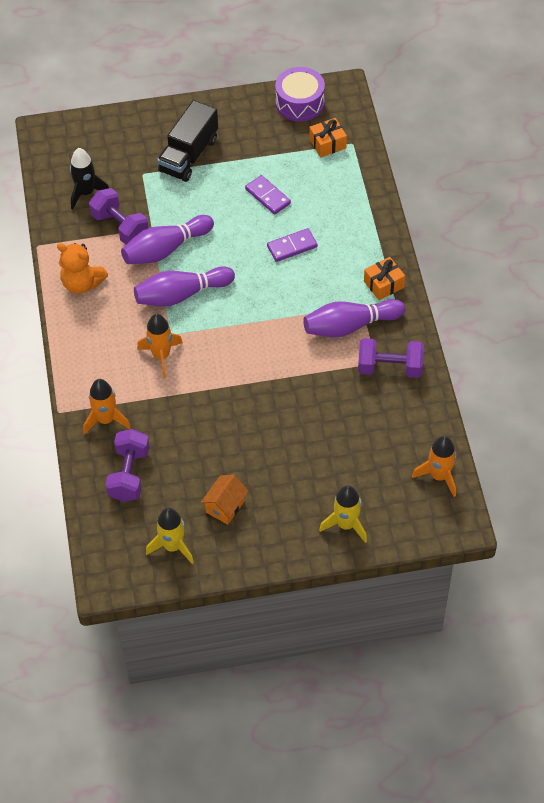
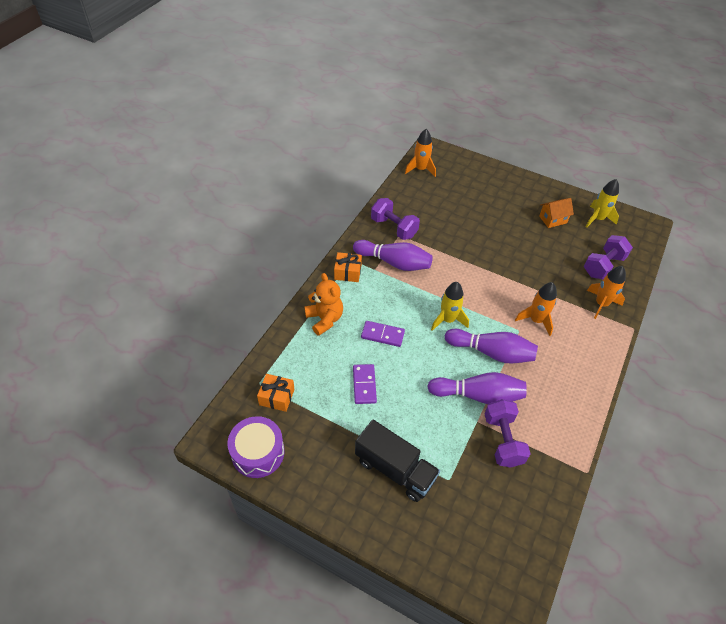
camera: 145 degrees left, 5 degrees down
orange teddy bear [57,243,108,294] -> orange teddy bear moved to [304,273,343,336]
black rocket [70,148,109,209] -> none
black truck [157,100,218,182] -> black truck turned 60 degrees clockwise [355,420,440,502]
yellow rocket [319,485,367,543] -> yellow rocket moved to [431,282,469,331]

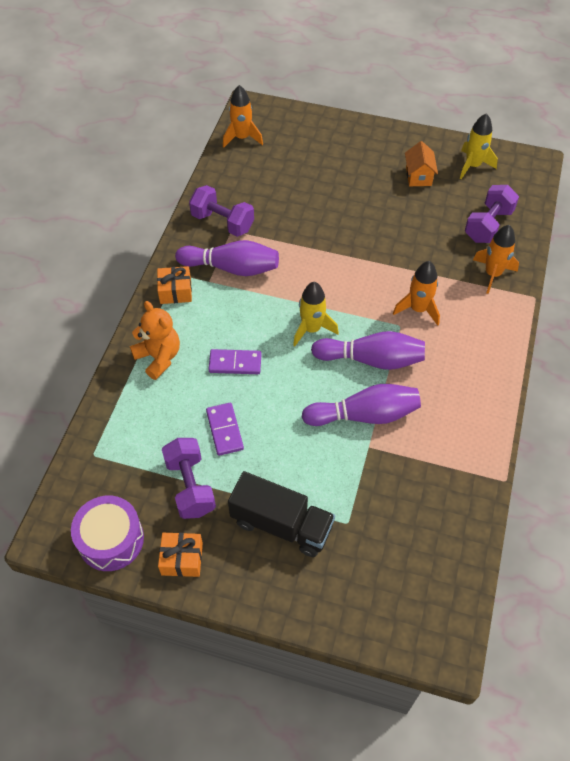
camera: 10 degrees left, 5 degrees up
orange gift [257,374,295,412] -> orange gift moved to [158,533,203,577]
purple dumbbell [484,399,531,468] -> purple dumbbell moved to [162,438,216,519]
orange house [539,198,574,228] -> orange house turned 60 degrees counterclockwise [405,141,438,186]

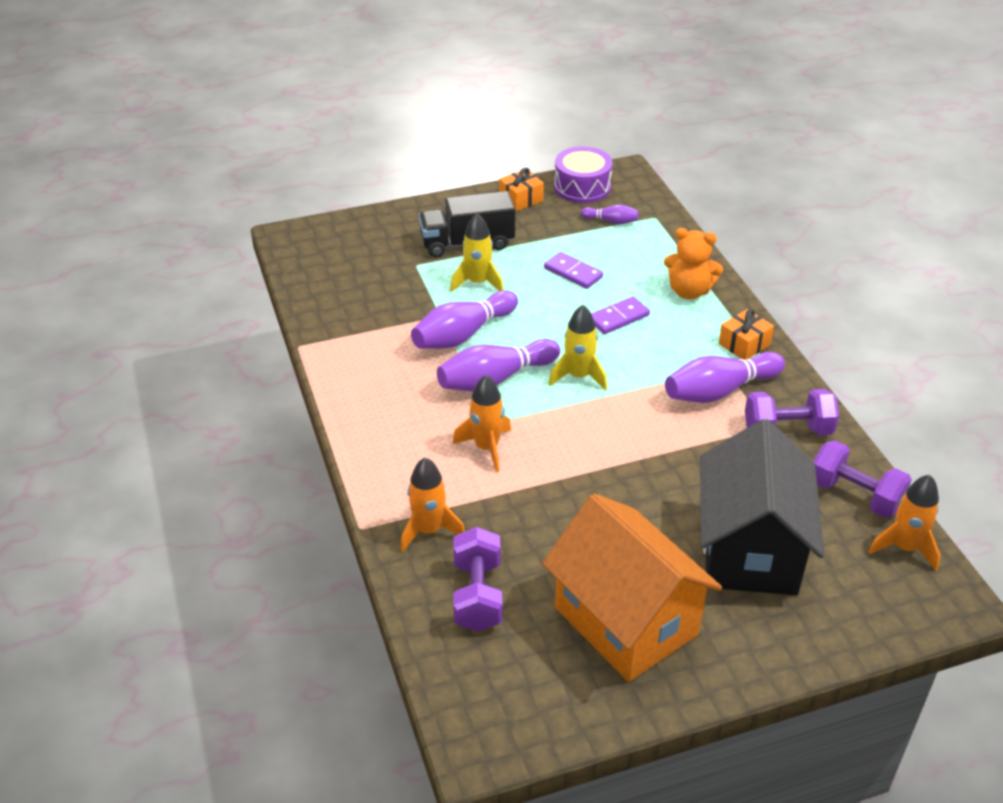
camera: 145 degrees right, 15 degrees down
purple dumbbell [162,438,216,519] -> purple dumbbell moved to [813,440,912,518]
orange house [405,141,438,186] -> orange house [542,493,722,682], size x2.42
yellow rocket [460,113,498,179] -> yellow rocket moved to [450,213,503,292]
none -> purple bowling pin [581,204,639,224]
none -> black house [700,419,824,595]

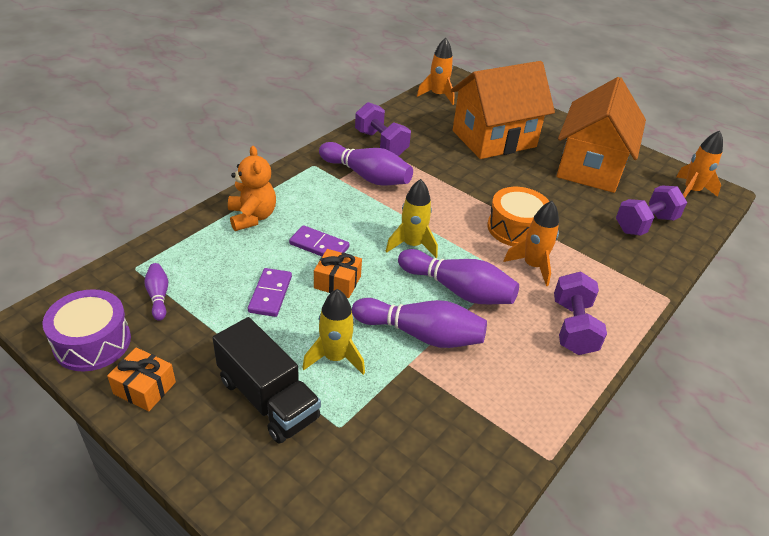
camera: 125 degrees left, 0 degrees up
orange rocket [401,457,465,552] -> orange rocket moved to [676,130,723,198]
black house [700,419,824,595] -> orange house [451,61,555,159]
orange gift [719,309,774,360] -> orange gift moved to [314,249,362,298]
purple dumbbell [813,440,912,518] -> purple dumbbell moved to [554,272,607,355]
none -> orange drum [487,187,550,246]

